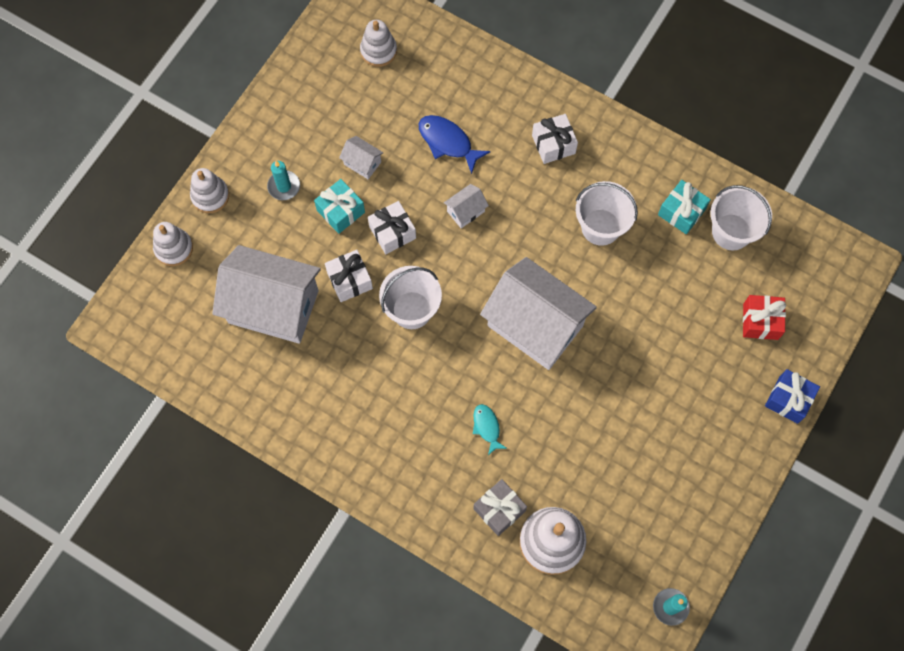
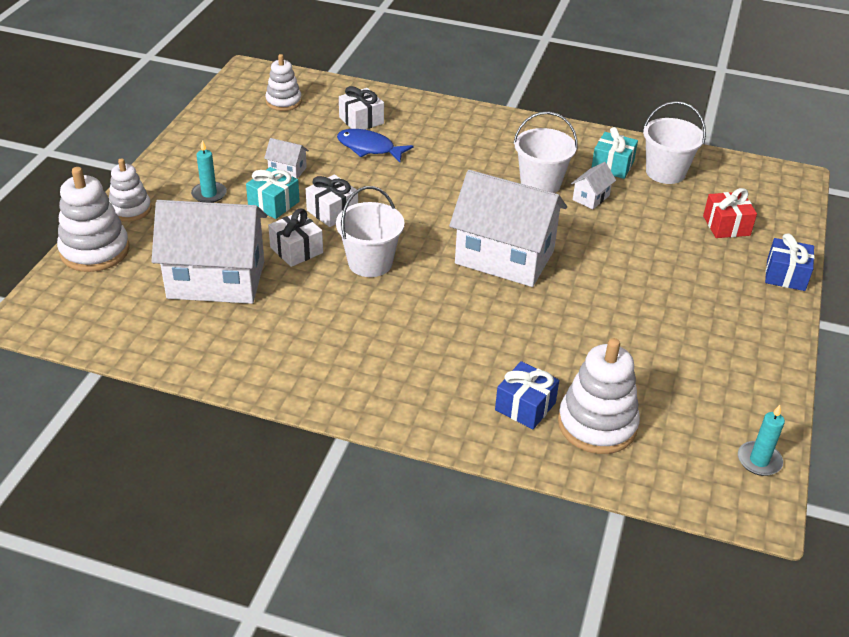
camera: 15 degrees left, 30 degrees down
white stacking toy [153,222,193,266] -> white stacking toy [57,167,129,272], size x1.58
white house [444,184,489,228] -> white house moved to [571,162,616,209]
turquoise fish [473,404,507,455] -> none
grey gift [473,479,527,536] -> blue gift [495,361,559,429]
white gift [532,114,578,164] -> white gift moved to [339,86,384,130]

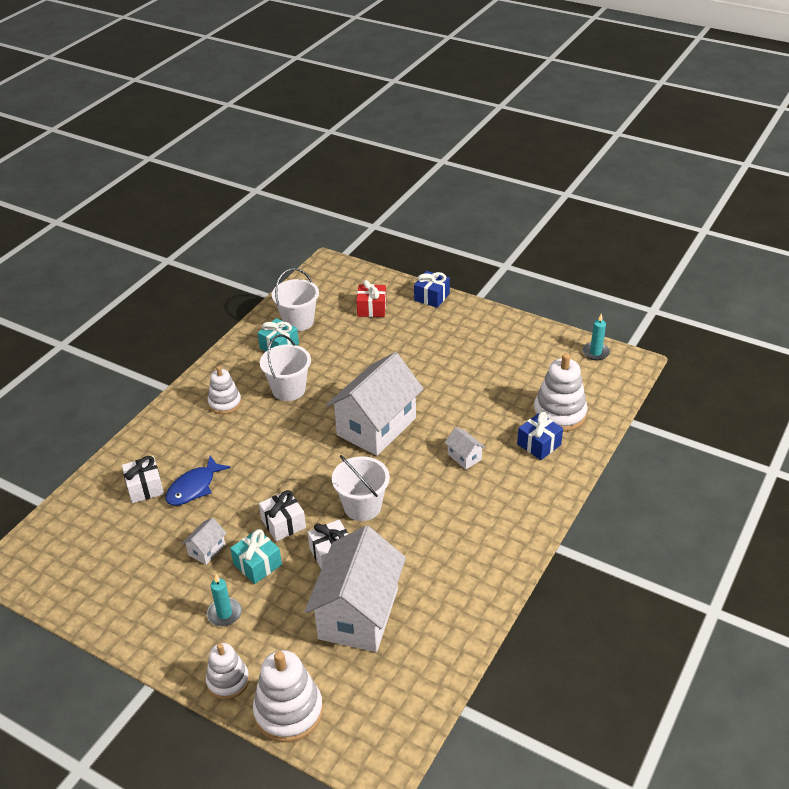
camera: 75 degrees left, 0 degrees up
white stacking toy [265,54,302,111] -> white stacking toy moved to [208,366,241,414]
white house [571,162,616,209] -> white house moved to [445,427,486,469]

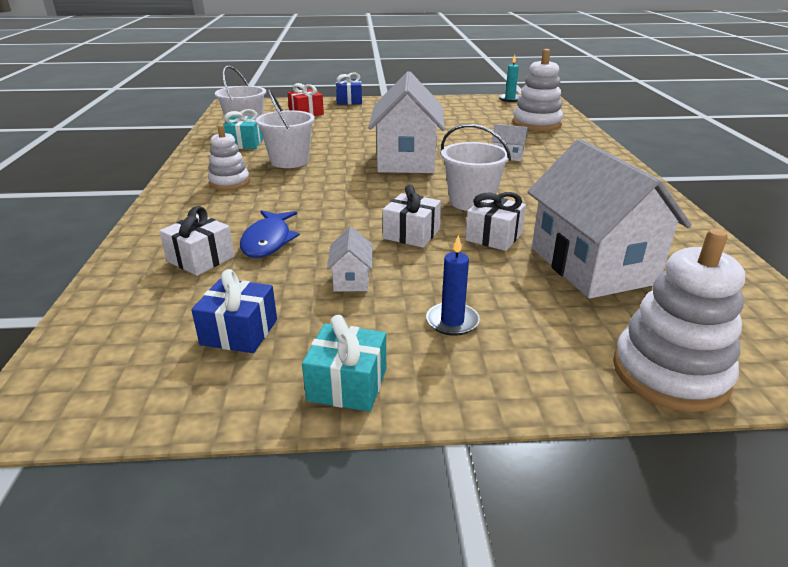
camera: 35 degrees left, 10 degrees down
white stacking toy [206,643,249,699] -> none
turquoise candle [207,575,242,626] -> blue candle [426,235,480,336]
turquoise gift [230,529,282,584] -> turquoise gift moved to [302,315,386,412]
blue gift [517,412,563,460] -> blue gift moved to [191,269,277,353]

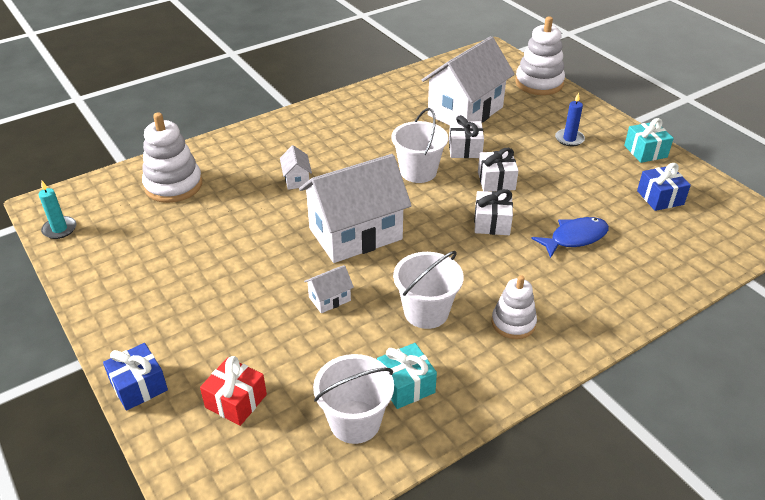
camera: 120 degrees left, 10 degrees up
white gift [160,206,234,276] -> white gift moved to [474,189,513,235]
white house [327,226,373,292] -> white house moved to [304,265,354,313]

